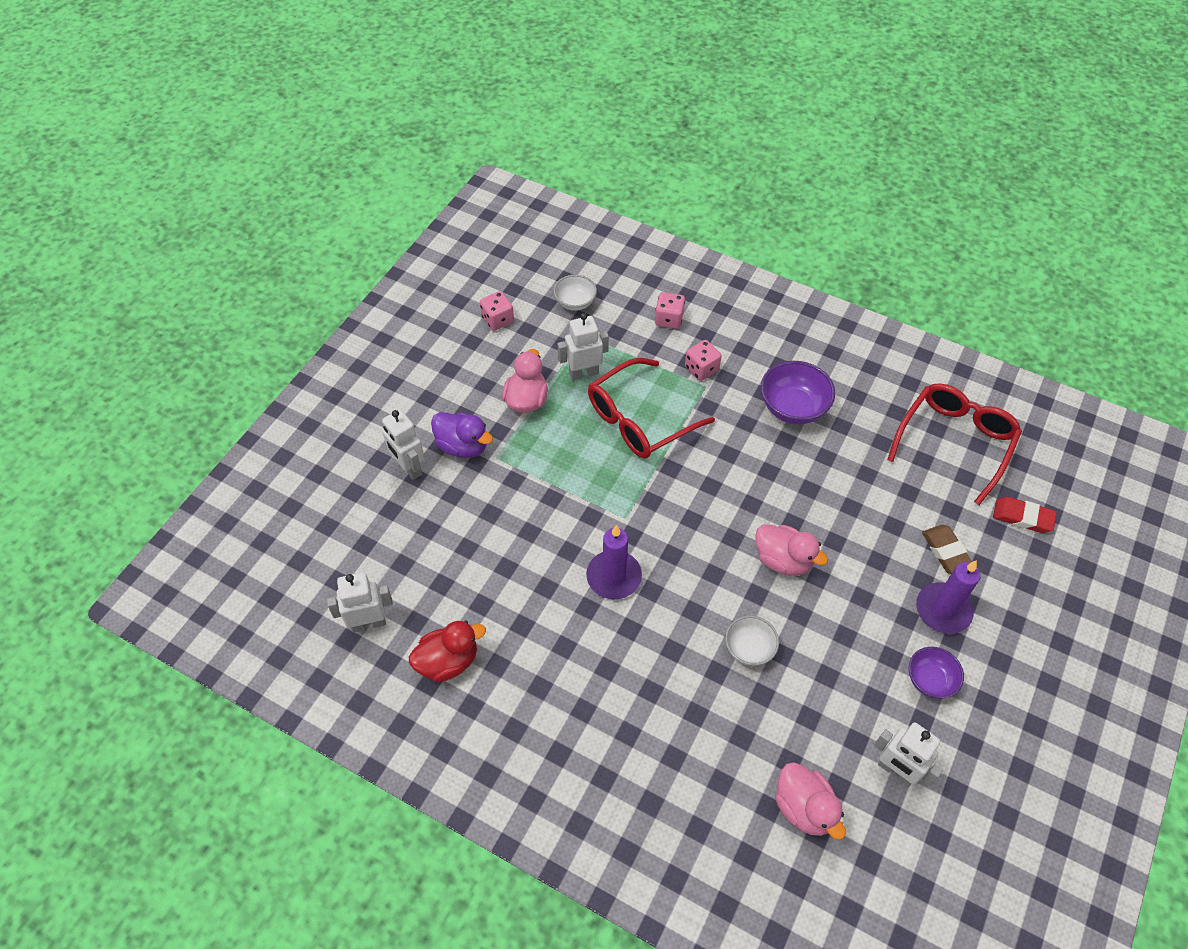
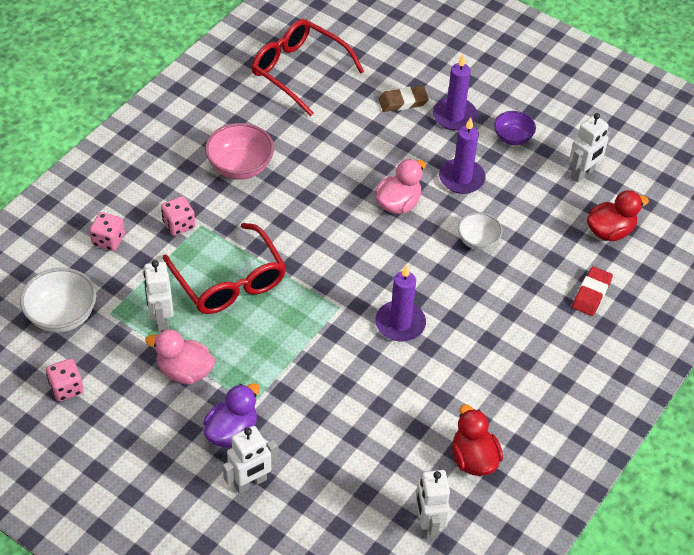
camera: 85 degrees left, 5 degrees down
white bowl [554,275,597,311] -> white bowl [20,268,96,333], size x1.58
purple bowl [761,361,835,424] -> pink bowl [205,123,274,180]
pink duck [775,762,846,840] -> red duck [587,190,649,241]
red eraser [993,497,1057,533] -> red eraser moved to [572,266,613,316]
none -> purple candle [439,117,486,194]

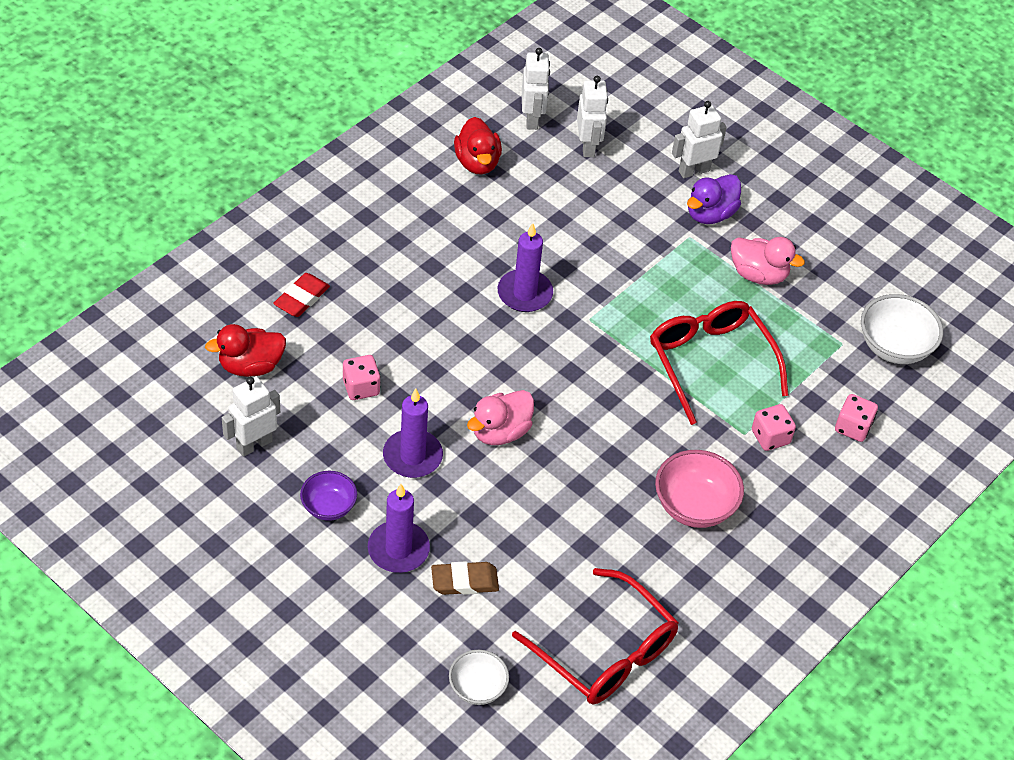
camera: 175 degrees left, 0 degrees up
pink dice [46,359,84,401] -> pink dice moved to [343,355,380,400]
white robot [143,260,174,331] -> white robot moved to [577,76,608,157]
white bowl [458,212,503,250] -> white bowl moved to [449,650,509,705]

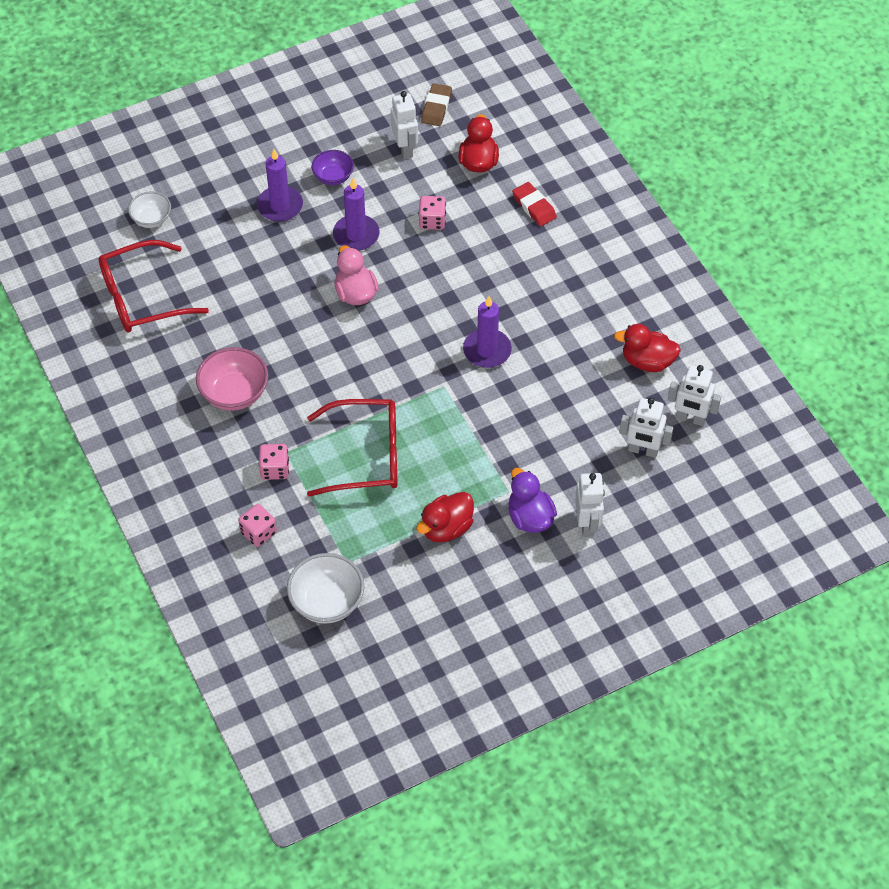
camera: 115 degrees right, 5 degrees up
brown eraser [431,561,499,595] -> brown eraser moved to [421,83,452,126]
pink duck [731,237,805,285] -> red duck [416,492,474,543]

